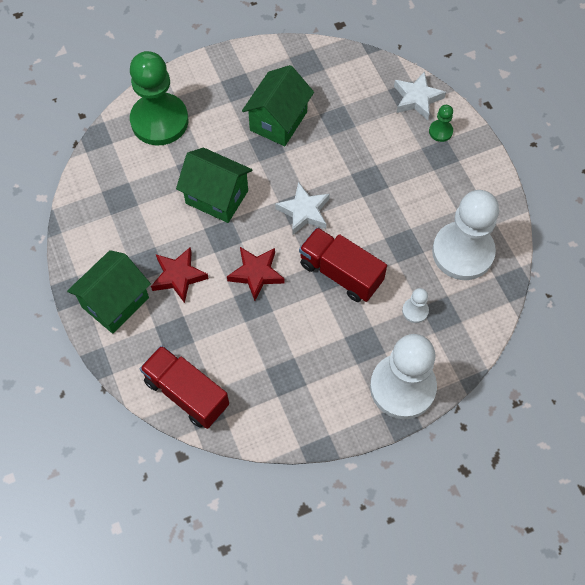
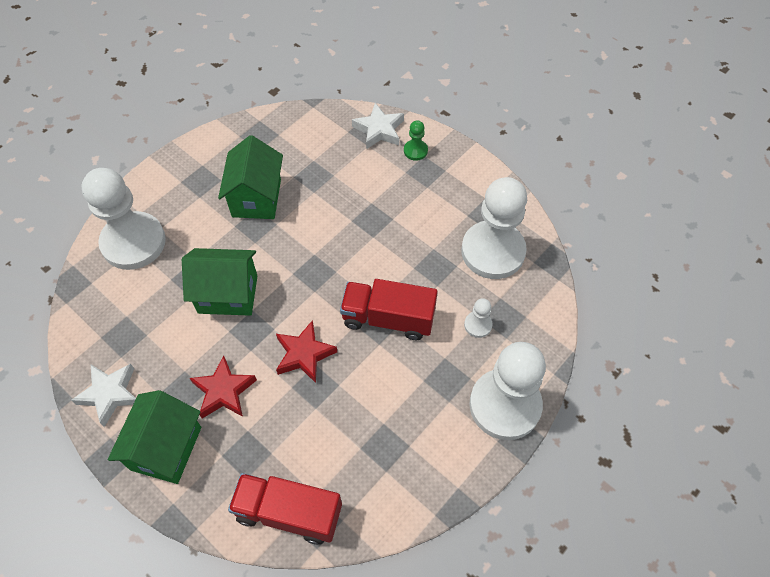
camera: 25 degrees left, 5 degrees down
green pawn [130,51,188,146] -> white pawn [81,168,166,270]
white star [275,182,330,235] -> white star moved to [71,364,136,427]

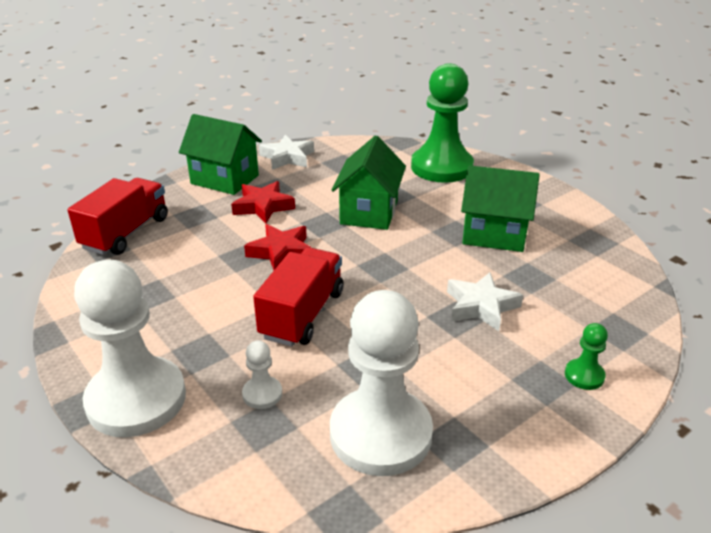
camera: 100 degrees right, 25 degrees down
white pawn [81,168,166,270] -> green pawn [411,63,474,183]
white star [352,103,404,149] -> white star moved to [447,272,523,331]

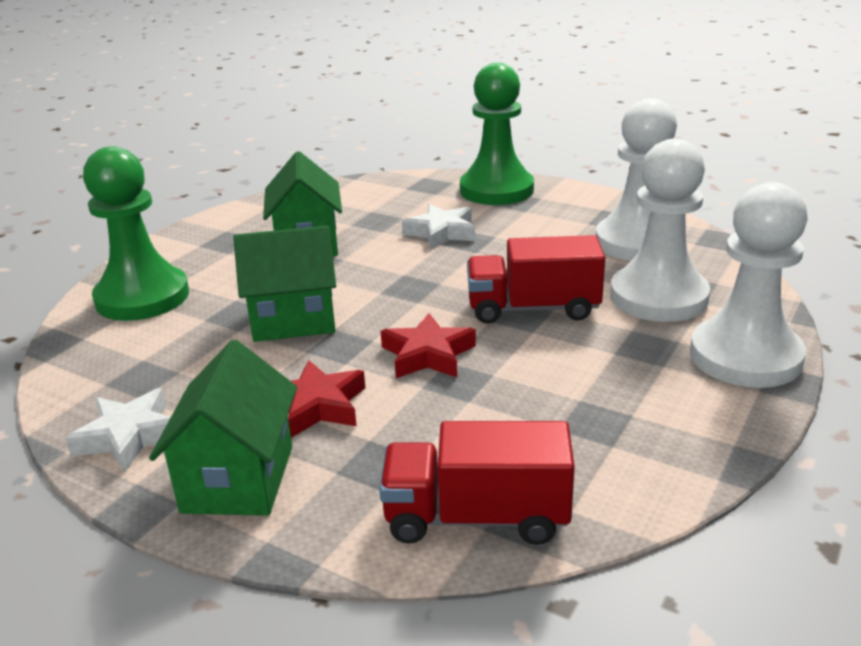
camera: 110 degrees left, 5 degrees down
white pawn [242,341,282,409] -> white pawn [610,139,710,322], size x2.42
green pawn [565,323,608,390] -> green pawn [460,63,534,205], size x2.42

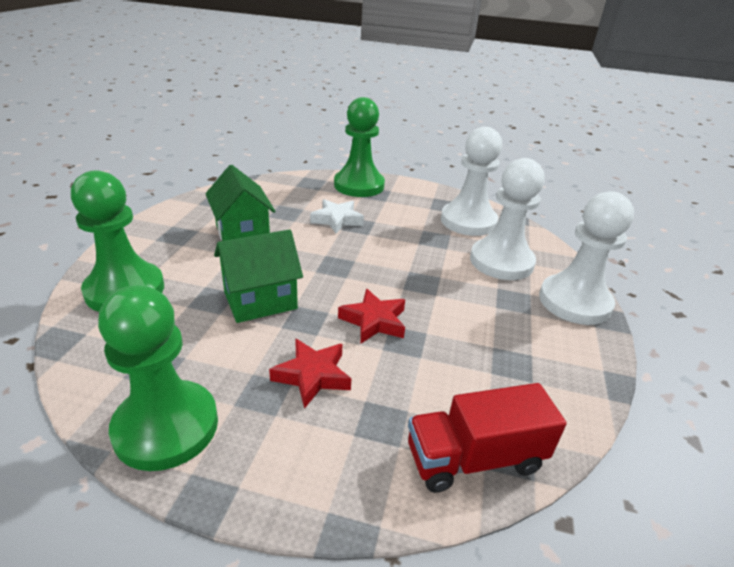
camera: 20 degrees left, 5 degrees up
white star [65,388,171,473] -> green pawn [98,285,218,471]
green house [149,340,297,516] -> none
red truck [467,235,605,324] -> none

